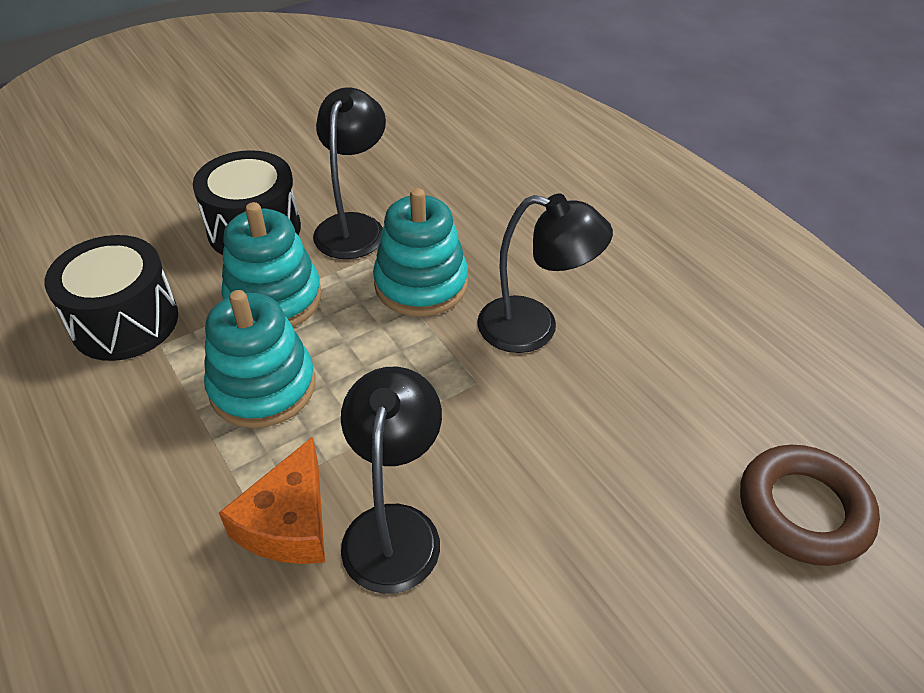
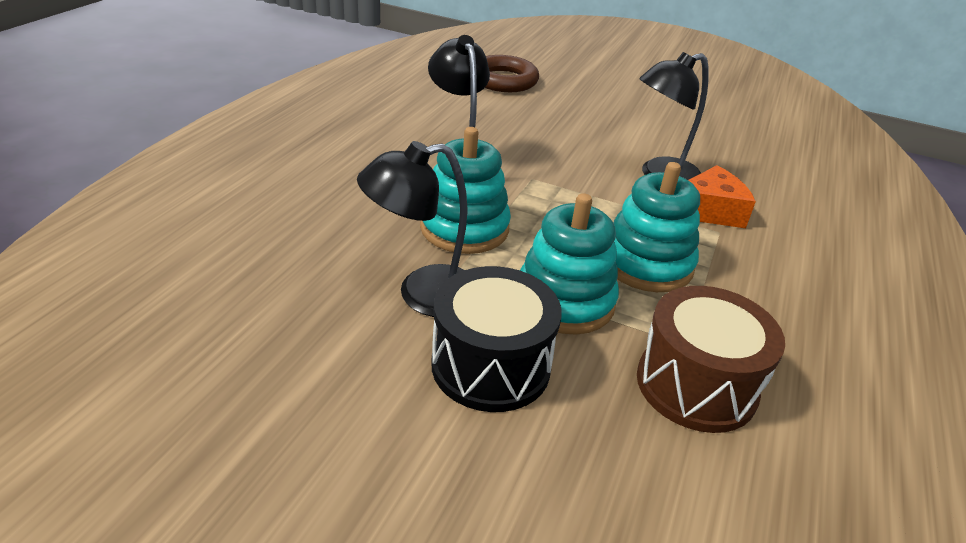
camera: 125 degrees left, 10 degrees down
black drum [45,235,178,361] -> brown drum [637,286,785,433]

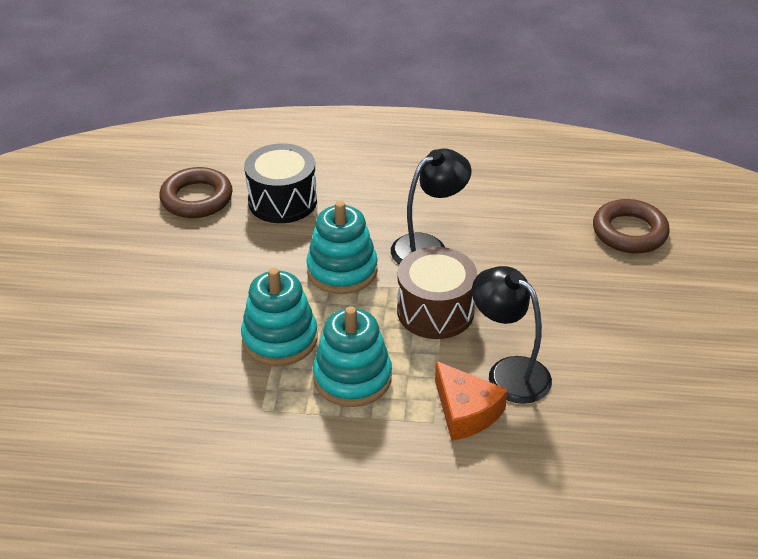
camera: 75 degrees right, 5 degrees up
black lamp [357,141,468,317] -> none
black drum [431,266,562,412] -> black drum moved to [244,143,317,223]
brown drum [637,286,785,433] -> brown drum moved to [397,247,478,339]
none -> brown ring [159,167,233,218]

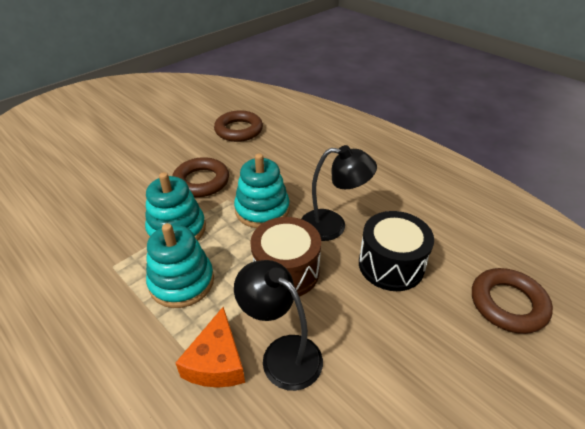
camera: 40 degrees right, 0 degrees up
black drum [244,143,317,223] -> black drum moved to [359,211,434,291]
black lamp [472,266,552,404] -> black lamp turned 45 degrees counterclockwise [234,260,323,391]
none -> brown ring [172,157,229,197]

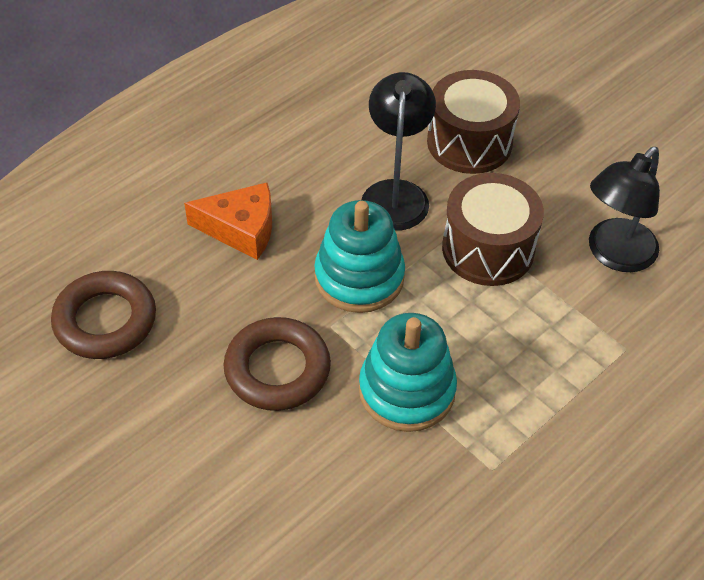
camera: 90 degrees left, 10 degrees up
turquoise stacking toy [146,223,214,308] -> none
orange cheese [176,307,245,388] -> orange cheese moved to [184,182,272,260]
black drum [359,211,434,291] -> brown drum [427,70,520,174]
brown ring [472,268,553,334] -> none

